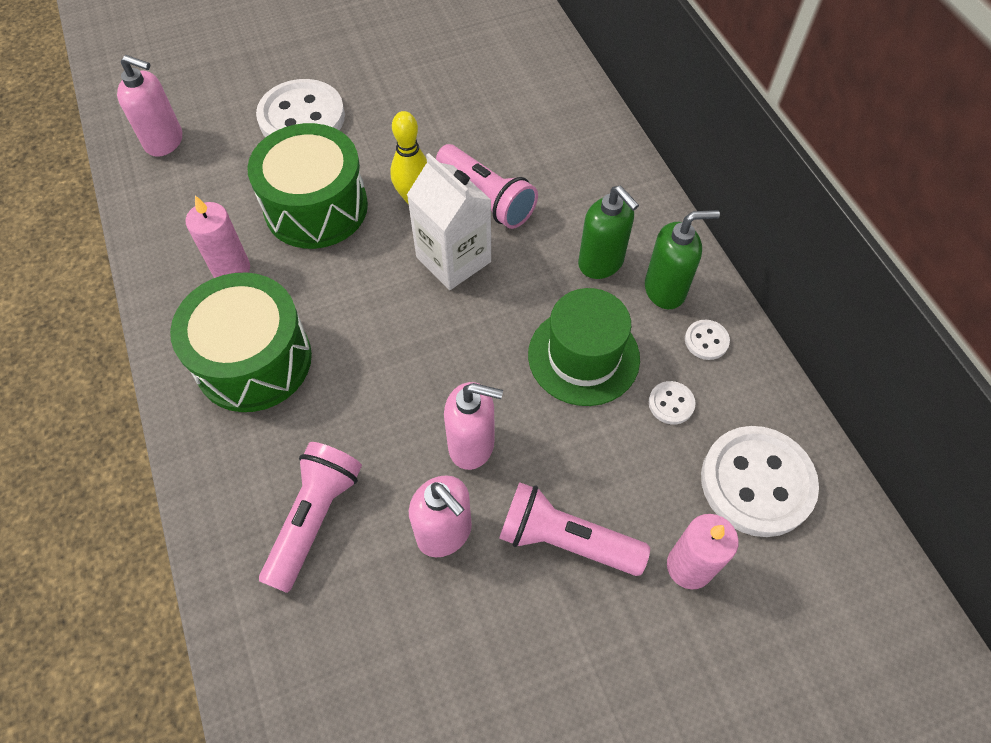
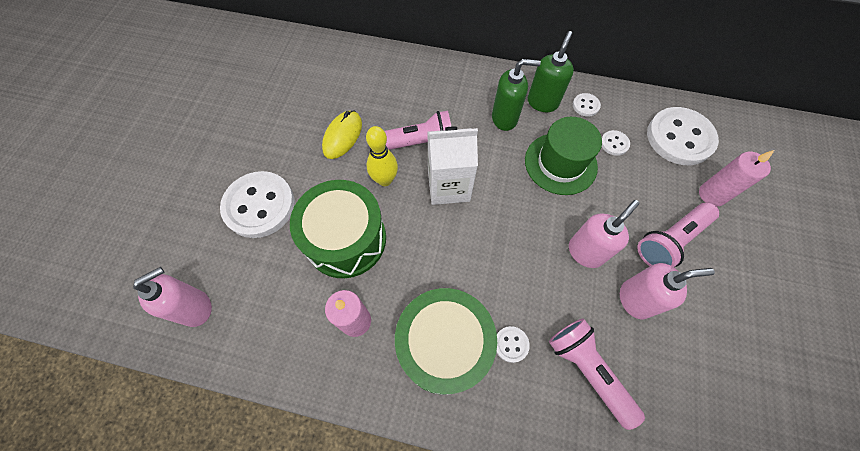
camera: 55 degrees left, 5 degrees up
none -> yellow mouse [322,111,362,159]
none -> white button [496,326,530,363]

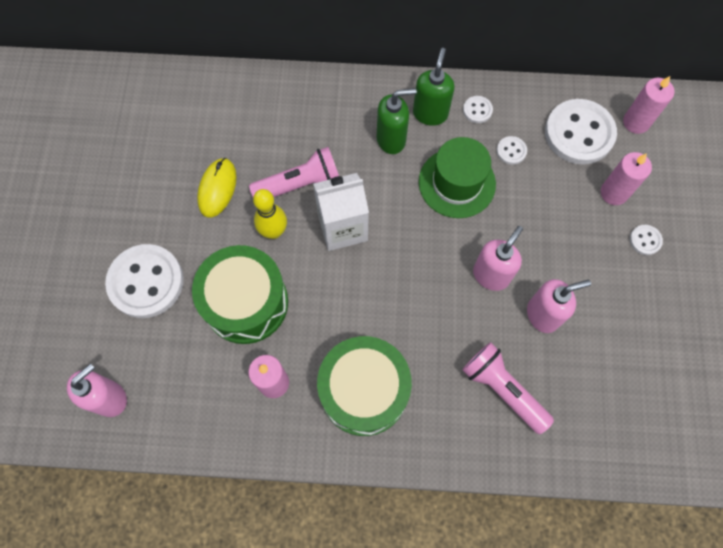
camera: 10 degrees left, 5 degrees up
white button [496,326,530,363] -> white button moved to [630,225,663,255]
pink flashlight [637,203,719,267] -> none
none -> pink candle [623,76,675,134]

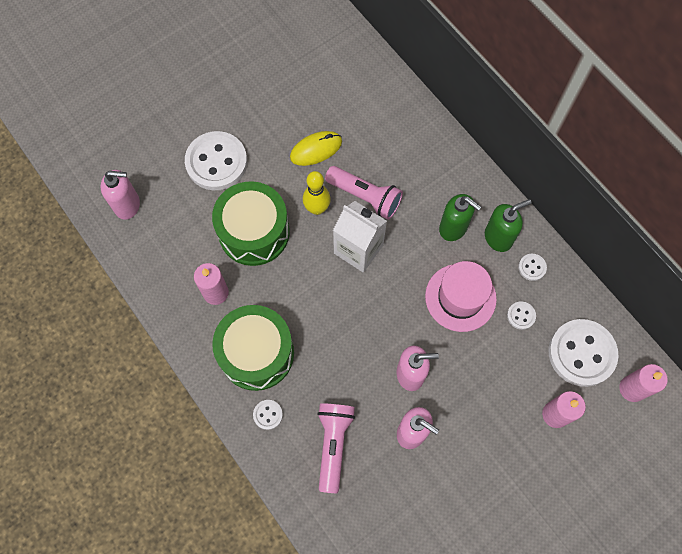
camera: 50 degrees right, 0 degrees up
green hat [419,137,496,218] -> pink hat [425,261,497,332]
white button [630,225,663,255] -> white button moved to [253,400,283,430]

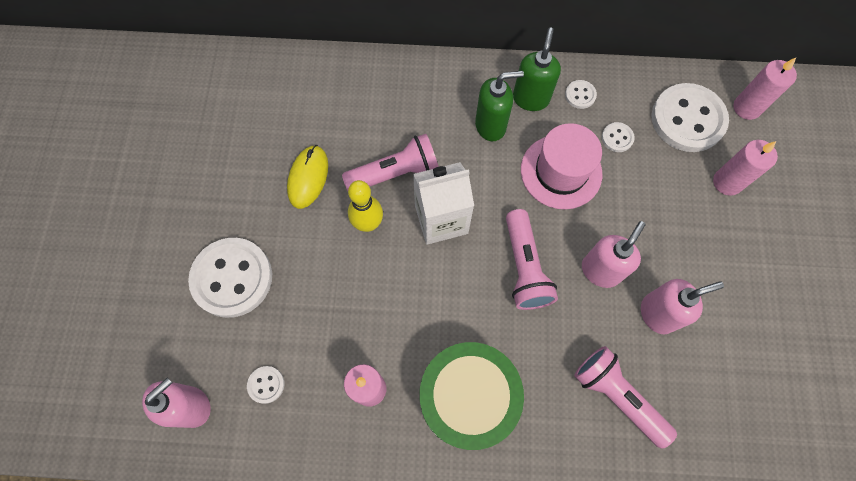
camera: 50 degrees left, 0 degrees up
green drum [212,181,290,266] -> none
white button [253,400,283,430] -> white button moved to [247,366,284,404]
none -> pink flashlight [506,209,558,310]

